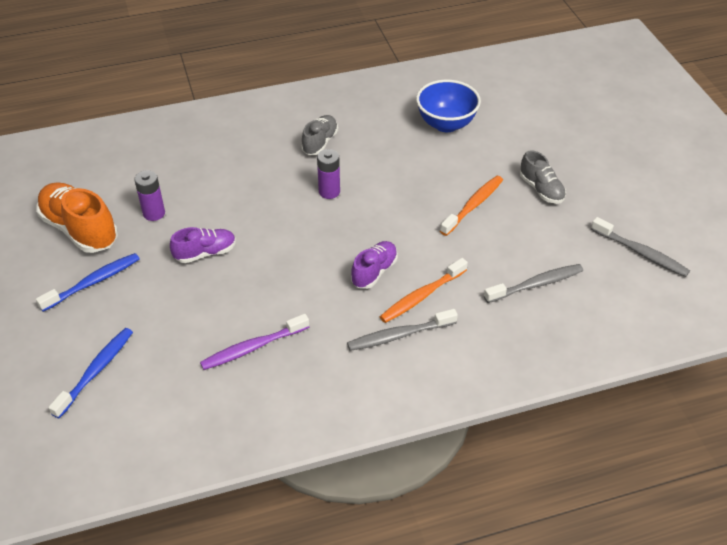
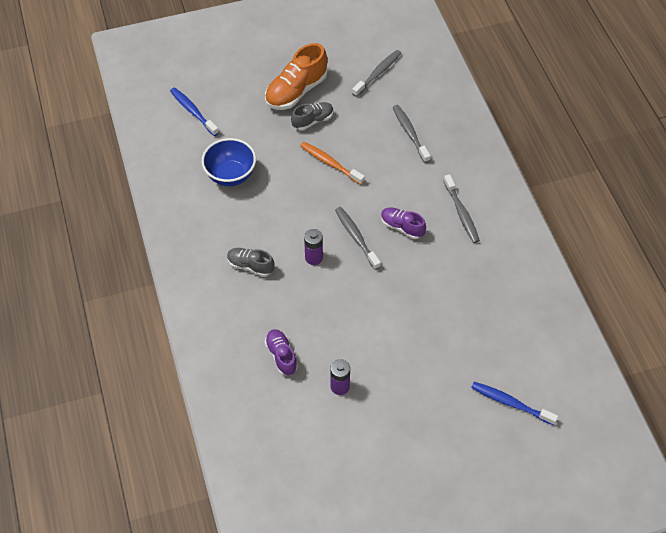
camera: 90 degrees left, 10 degrees up
orange shoe [36,182,118,253] -> orange shoe moved to [265,43,327,110]
blue toothbrush [36,253,140,312] -> blue toothbrush moved to [170,87,219,136]
purple shoe [170,227,236,263] -> purple shoe moved to [265,329,298,375]
purple toothbrush [200,314,309,370] -> none
orange toothbrush [380,258,468,323] -> none
none -> grey toothbrush [335,207,381,270]

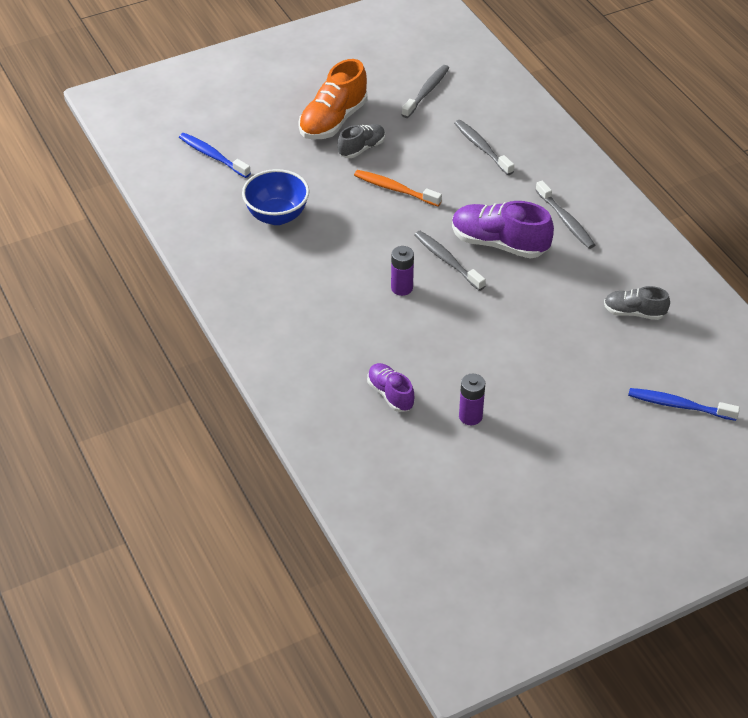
camera: 10 degrees left, 10 degrees down
grey shoe [227,248,275,277] -> grey shoe moved to [604,286,670,320]
purple shoe [381,208,426,239] -> purple shoe [452,201,554,259], size x1.71

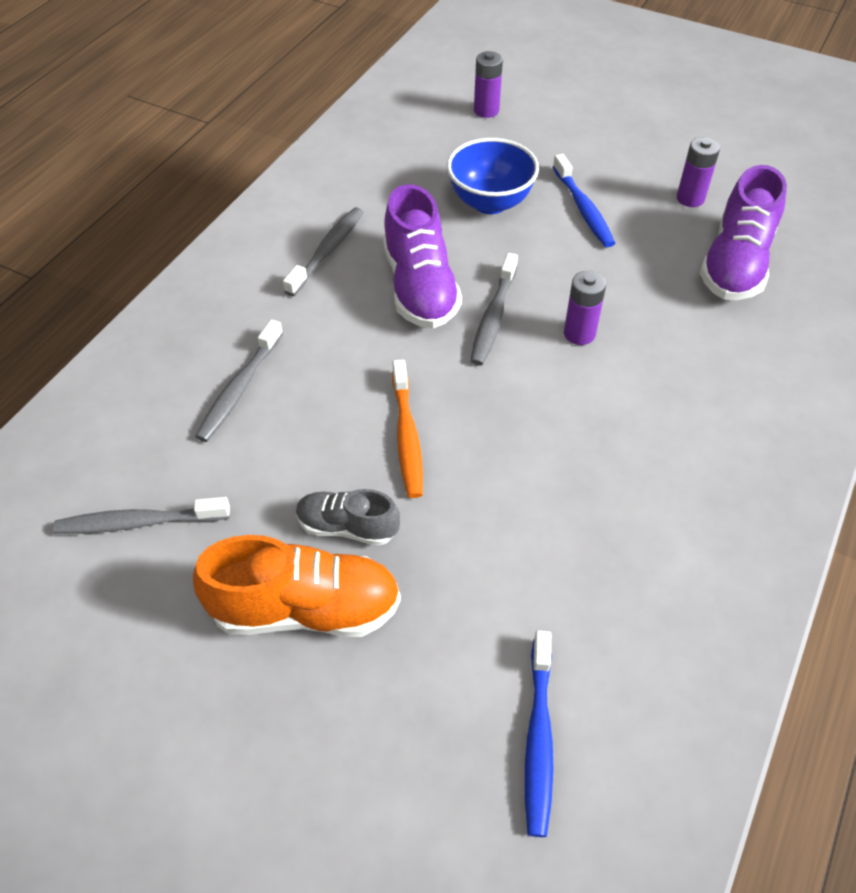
camera: 125 degrees left, 5 degrees up
blue bowl [242,169,309,225] -> blue bowl moved to [447,138,539,214]
purple shoe [367,363,415,412] -> purple shoe [700,165,787,300], size x1.71
grey shoe [604,286,670,320] -> none
blue toothbrush [628,388,740,421] -> blue toothbrush moved to [553,154,615,247]
none -> purple battery [474,51,503,118]

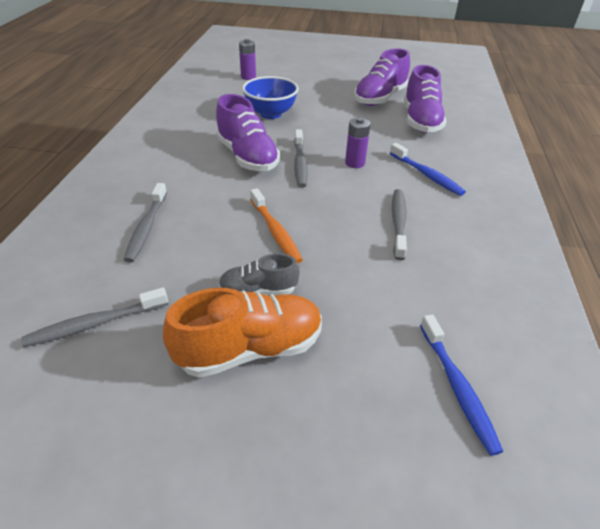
camera: 20 degrees left, 10 degrees down
grey toothbrush [283,207,364,296] -> grey toothbrush moved to [392,189,407,260]
blue toothbrush [553,154,615,247] -> blue toothbrush moved to [390,143,466,196]
purple battery [677,137,720,207] -> purple shoe [354,48,410,106]

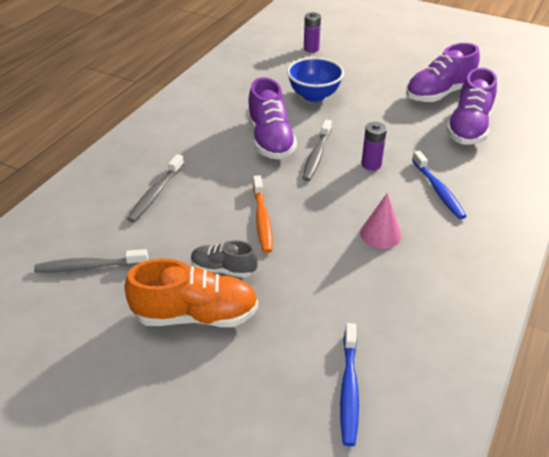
camera: 20 degrees right, 0 degrees up
grey toothbrush [392,189,407,260] -> pink cone [360,193,402,249]

